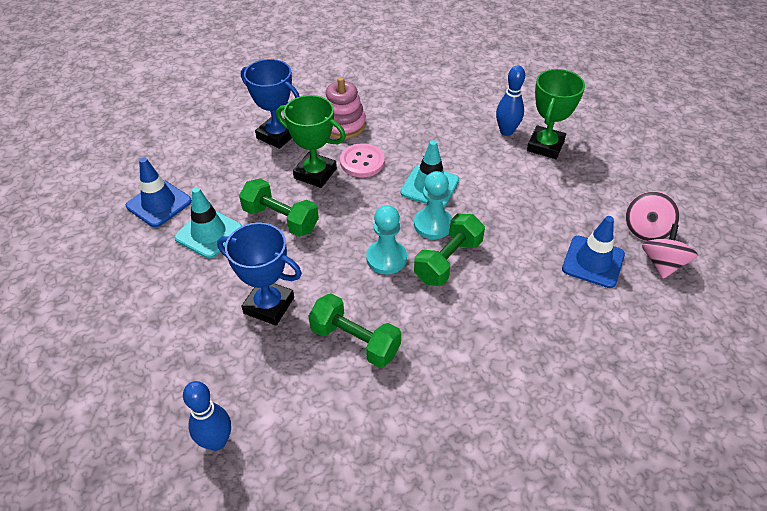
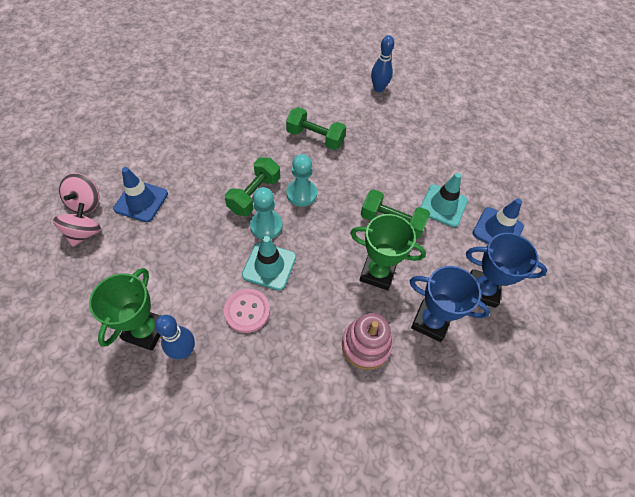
camera: 170 degrees right, 10 degrees up
blue trophy [217,222,302,326] -> blue trophy moved to [466,233,547,308]
pink button [340,143,385,177] -> pink button moved to [224,289,270,333]

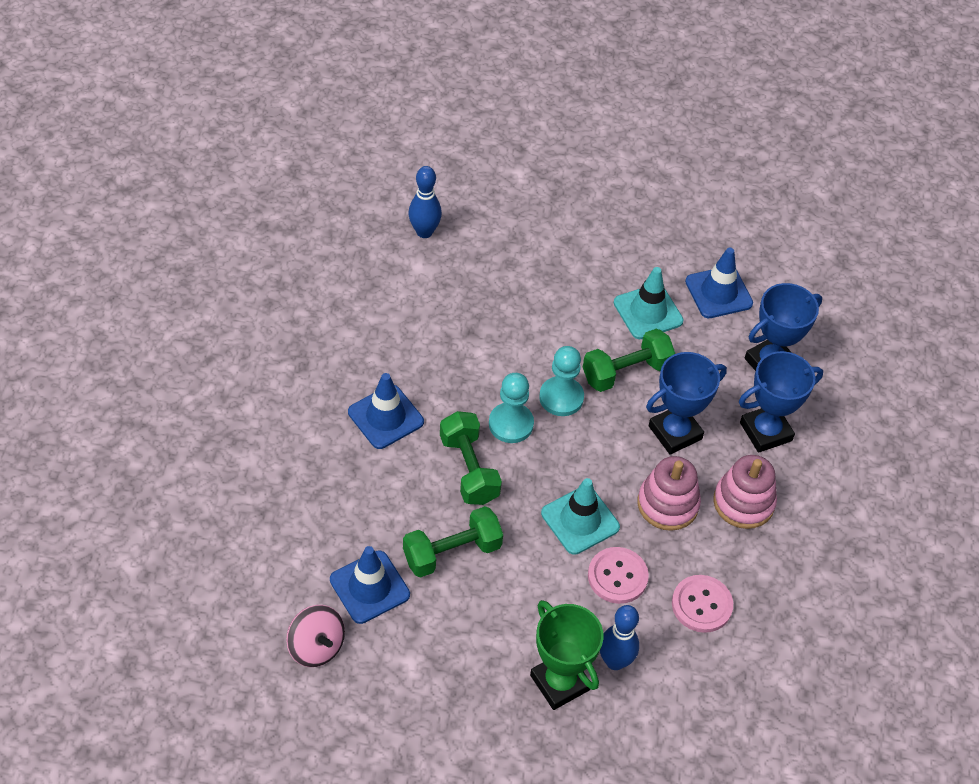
camera: 50 degrees left, 5 degrees down
pink spinning top [53,203,101,247] -> none
turquoise pawn [250,187,283,239] -> turquoise pawn moved to [539,346,584,416]
green dumbbell [286,107,346,150] -> green dumbbell moved to [403,506,503,578]
green trophy [350,214,426,290] -> blue trophy [646,352,727,455]
none -> blue traffic cone [348,373,424,449]
none -> pink stacking toy [637,456,701,531]
none -> pink button [672,575,733,633]

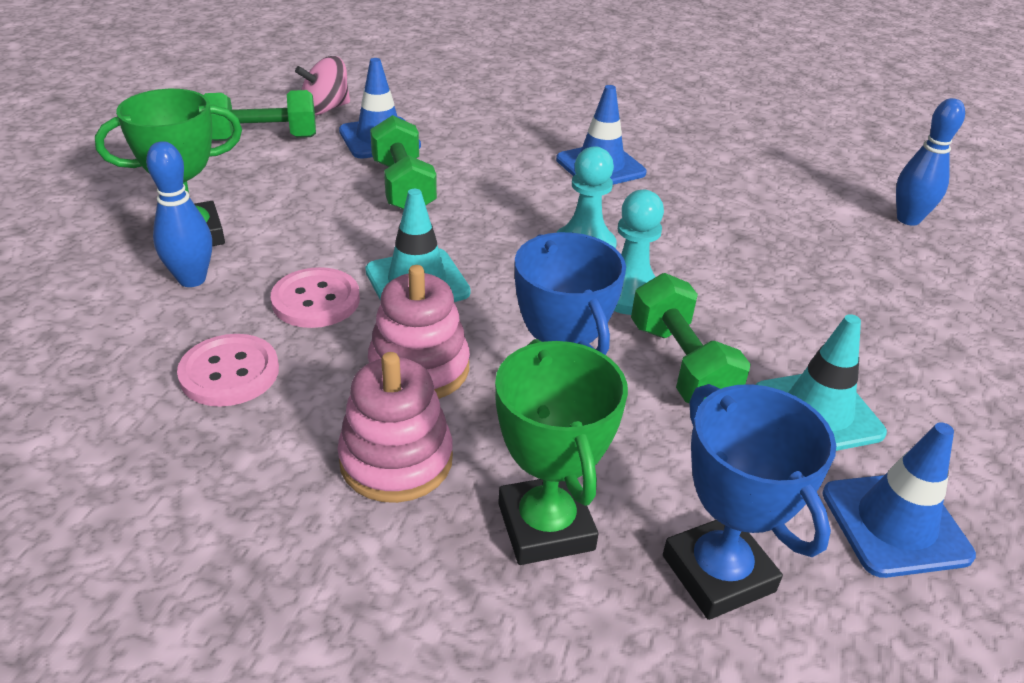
camera: 100 degrees right, 15 degrees down
green dumbbell [440,411,502,505] -> green dumbbell moved to [204,90,316,141]
blue trophy [739,351,823,453] -> green trophy [495,339,628,565]

